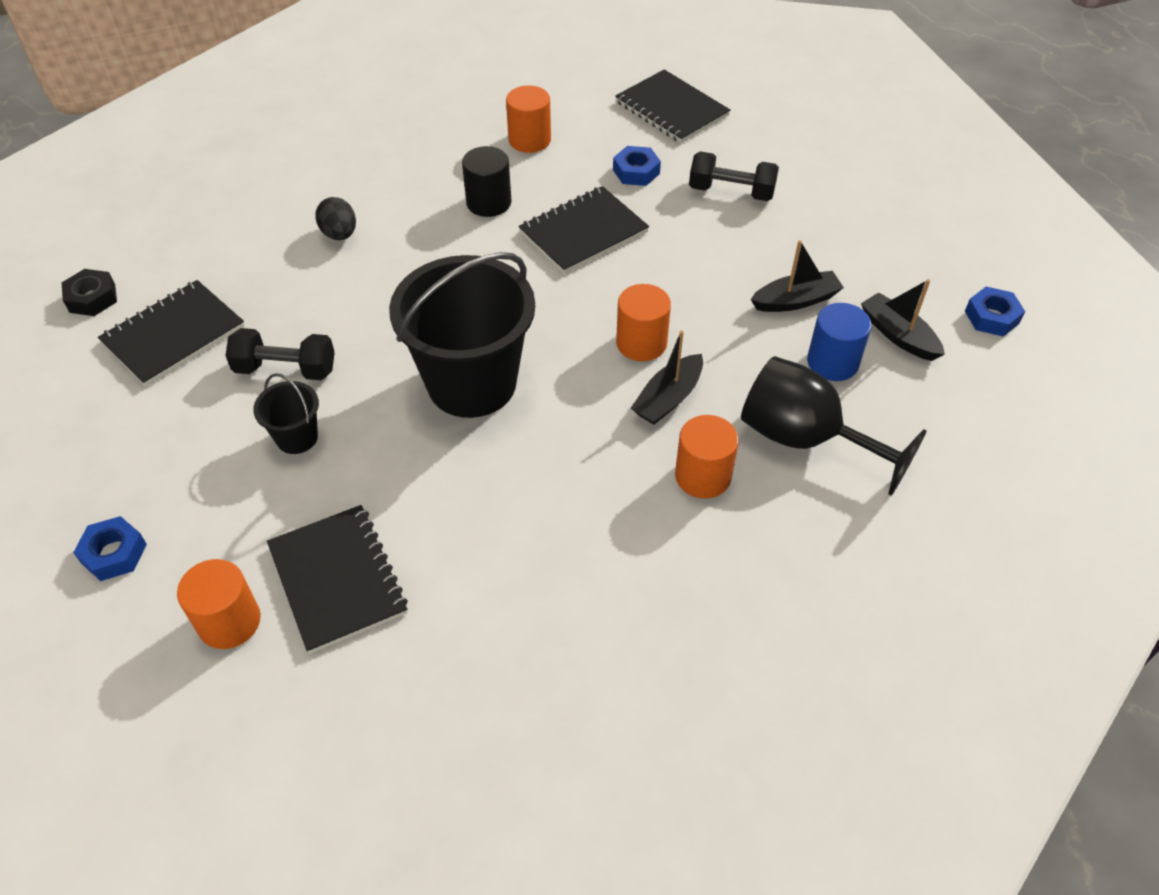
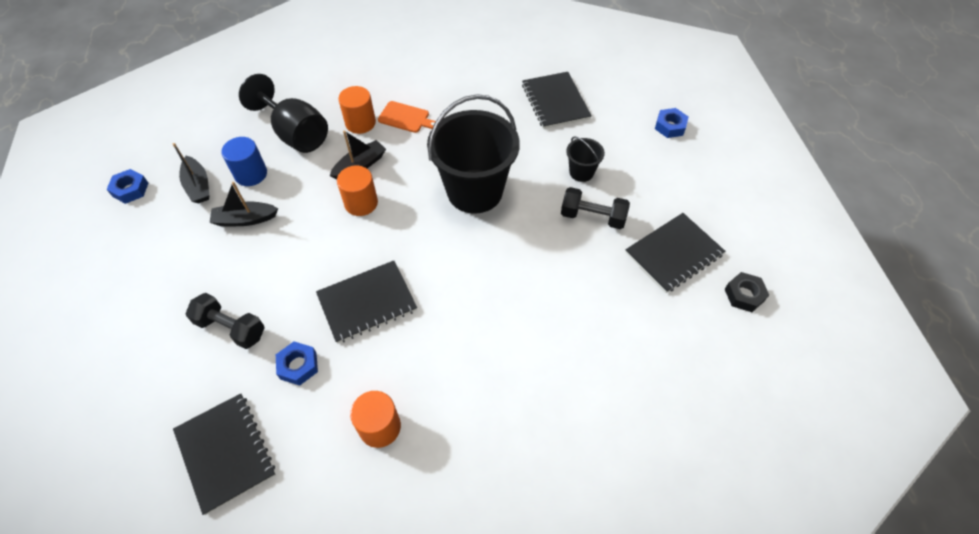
camera: 170 degrees left, 5 degrees up
orange cylinder [177,559,261,649] -> none
black egg [315,197,356,240] -> none
black cylinder [462,146,511,217] -> none
none -> orange cutting board [378,101,436,133]

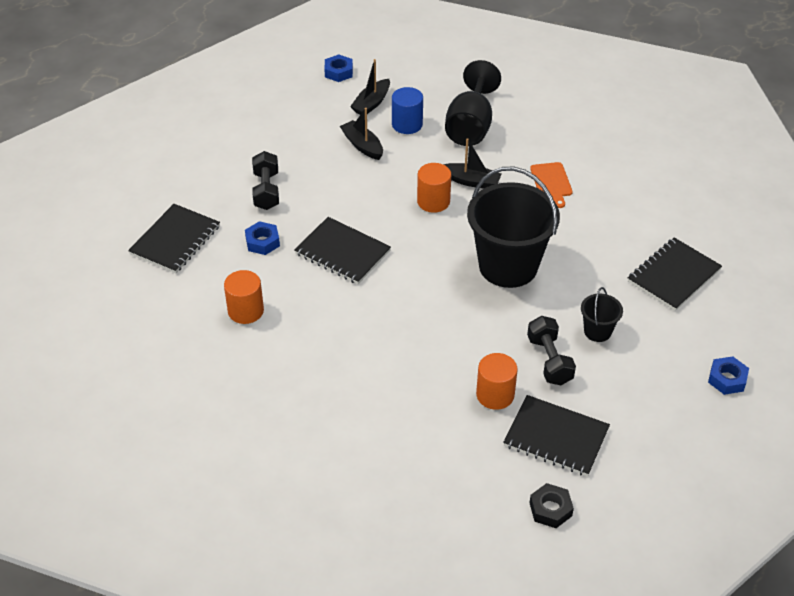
camera: 60 degrees right, 10 degrees down
orange cylinder [338,86,376,134] -> orange cylinder moved to [476,353,518,410]

